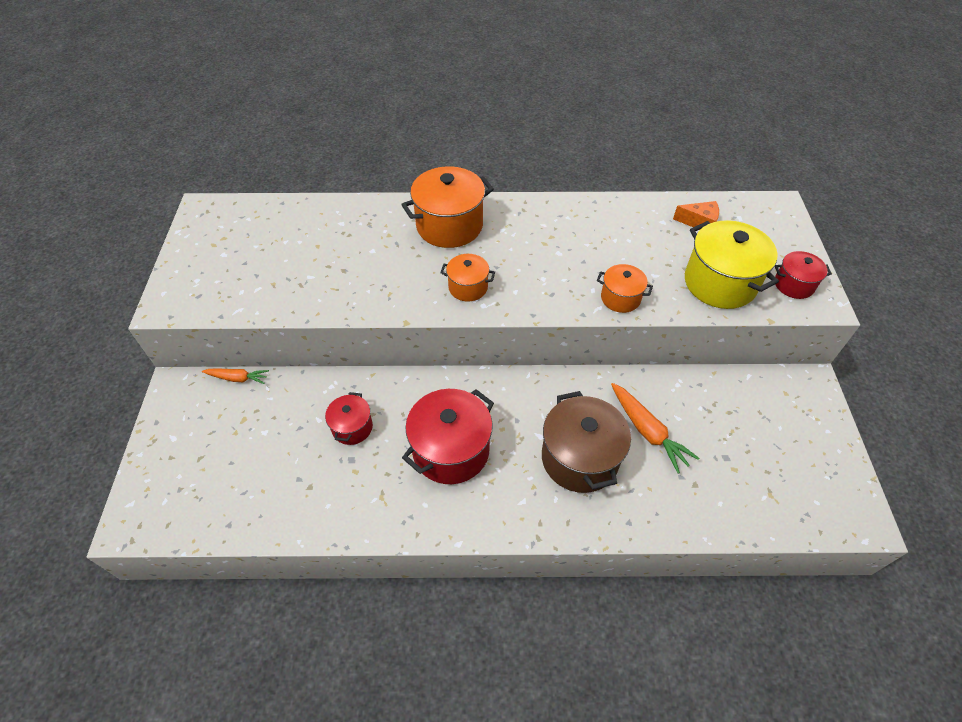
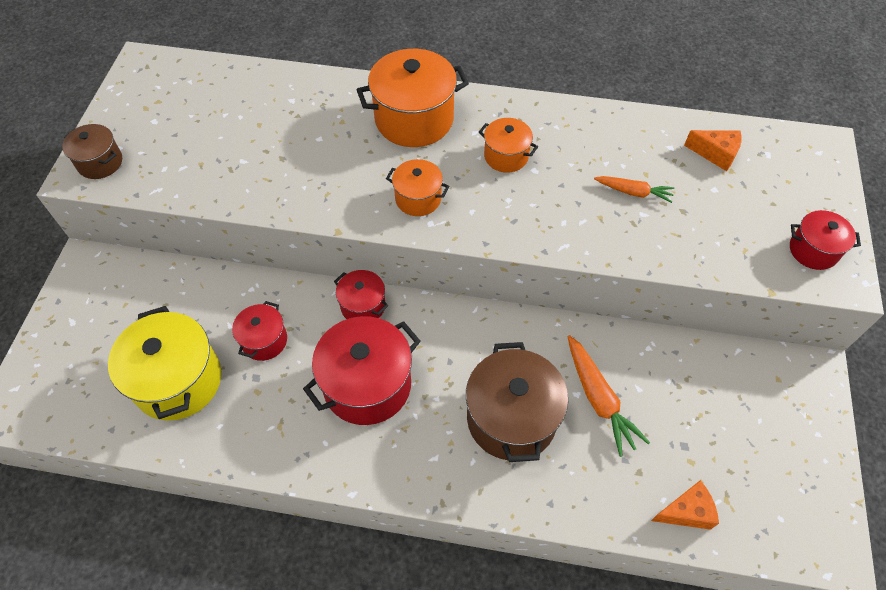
camera: 10 degrees right, 5 degrees up
orange carrot [202,369,269,384] -> orange carrot moved to [594,176,674,203]
orange pot [597,264,653,313] -> orange pot moved to [478,118,538,173]
yellow pot [685,220,779,309] -> yellow pot moved to [108,306,221,421]
none -> brown pot [62,124,122,179]
none -> red pot [334,270,388,319]
none -> orange cheese [651,480,719,530]

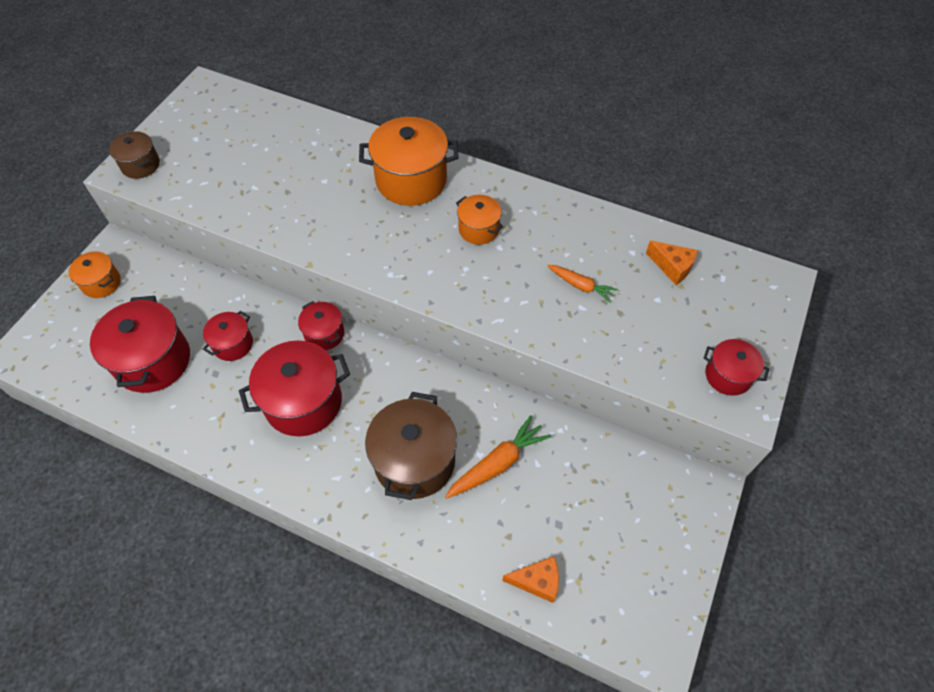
camera: 15 degrees right, 0 degrees up
yellow pot [108,306,221,421] -> red pot [90,296,190,393]
orange pot [386,159,450,216] -> orange pot moved to [69,251,120,298]
orange carrot [567,335,650,457] -> orange carrot turned 120 degrees counterclockwise [445,415,551,499]

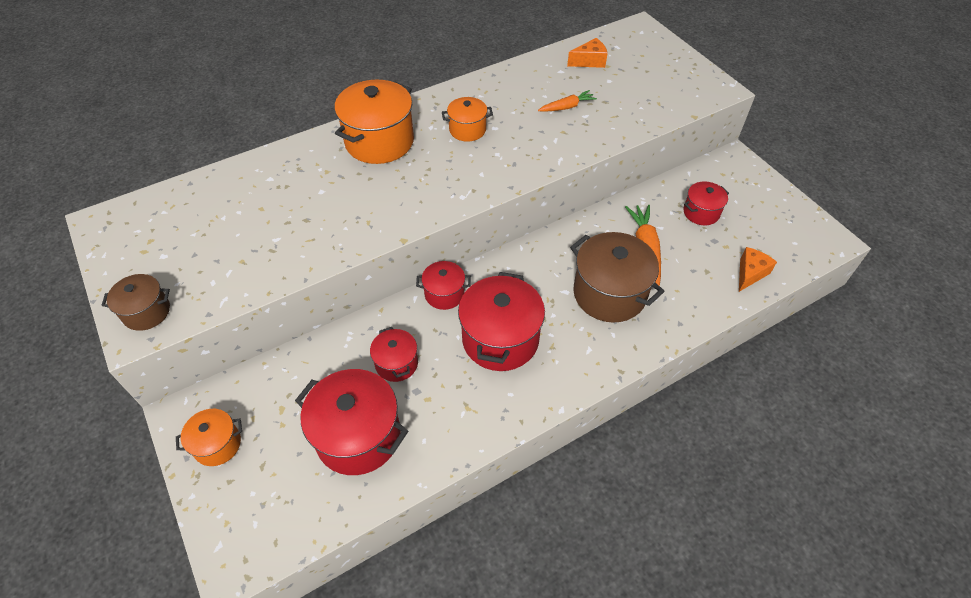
camera: 55 degrees left, 5 degrees down
red pot [704,339,769,396] -> red pot moved to [684,182,729,225]

